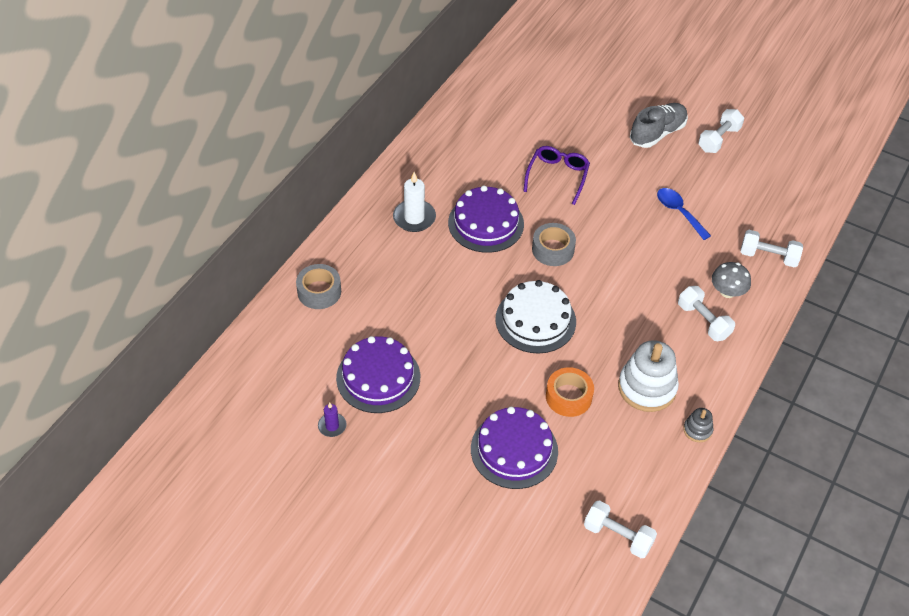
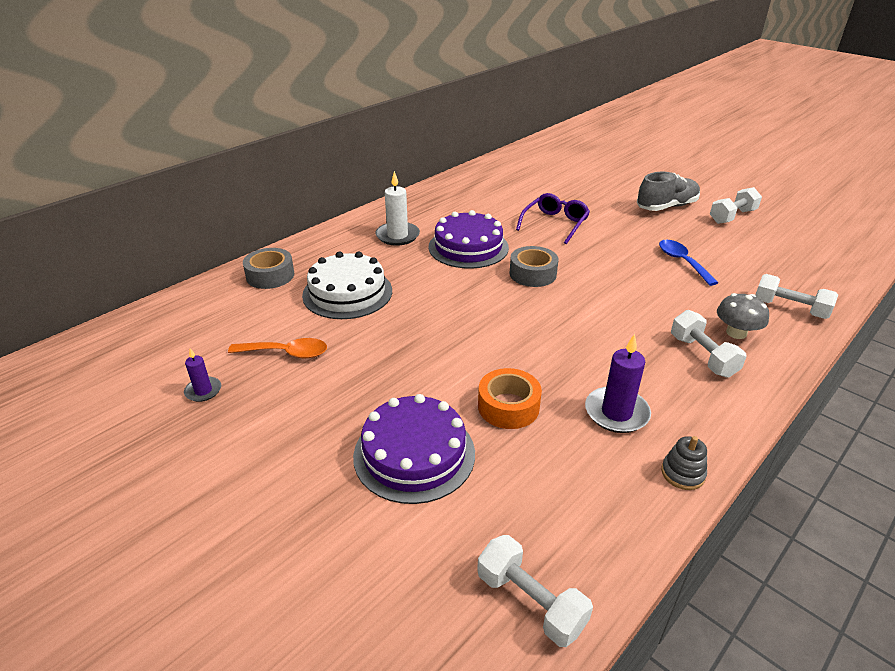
camera: 15 degrees right, 15 degrees down
purple cake [336,336,420,413] -> orange spoon [228,338,327,358]
white cake [495,280,576,354] -> white cake moved to [302,252,392,319]
white stacking toy [618,340,679,412] -> purple candle [585,334,651,433]

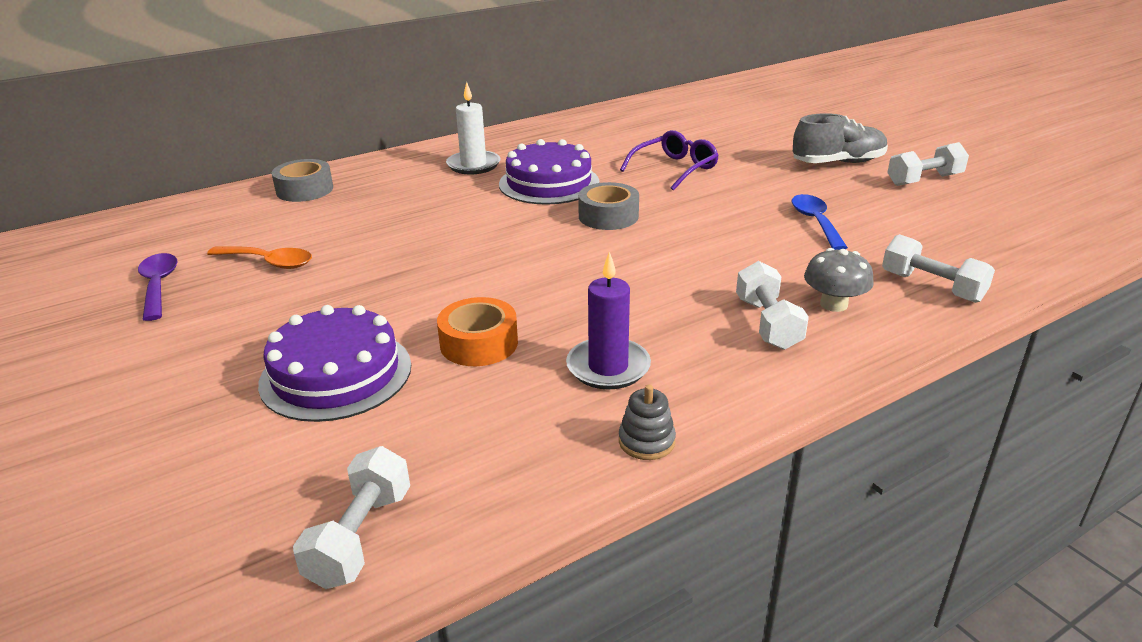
camera: 15 degrees right, 5 degrees down
purple candle [184,348,221,402] -> purple spoon [138,253,178,321]
white cake [302,252,392,319] -> none
white dumbbell [477,535,593,647] -> white dumbbell turned 45 degrees clockwise [293,446,410,589]

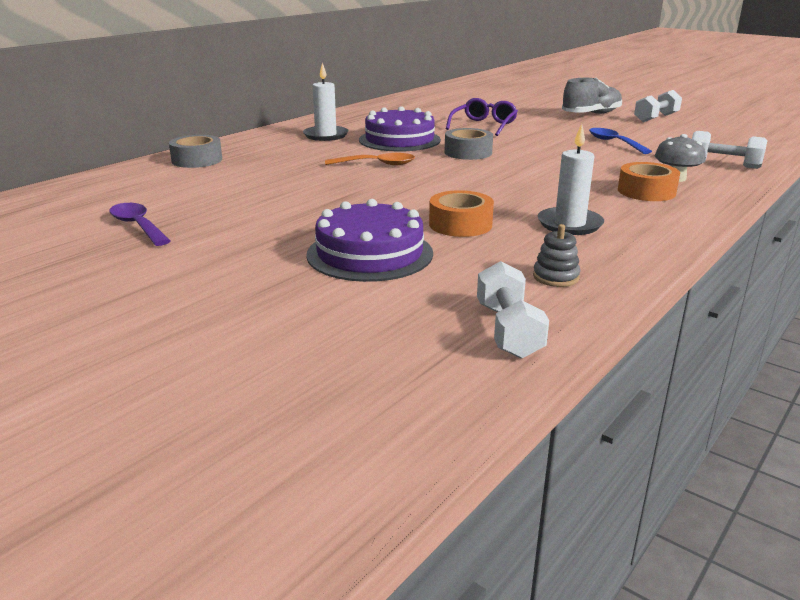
camera: 20 degrees left, 5 degrees down
orange spoon [207,246,312,269] -> orange spoon moved to [325,153,415,165]
purple candle [566,252,651,390] -> white candle [538,124,604,235]
grey stacking toy [619,384,676,460] -> grey stacking toy moved to [533,224,580,287]
white dumbbell [736,261,809,350] -> orange tape [618,162,680,201]

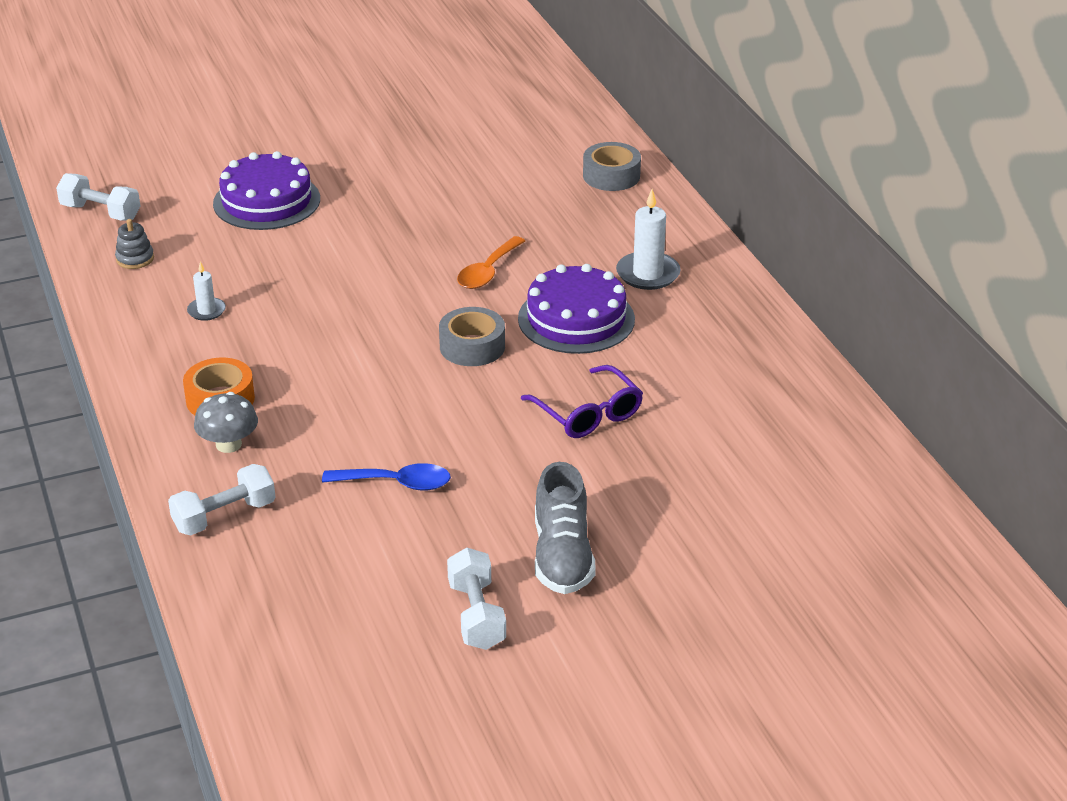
camera: 120 degrees right, 10 degrees up
purple spoon [109,203,170,246] -> none
orange tape [429,190,494,237] -> none
white candle [538,124,604,235] -> white candle [187,262,226,321], size x0.58

